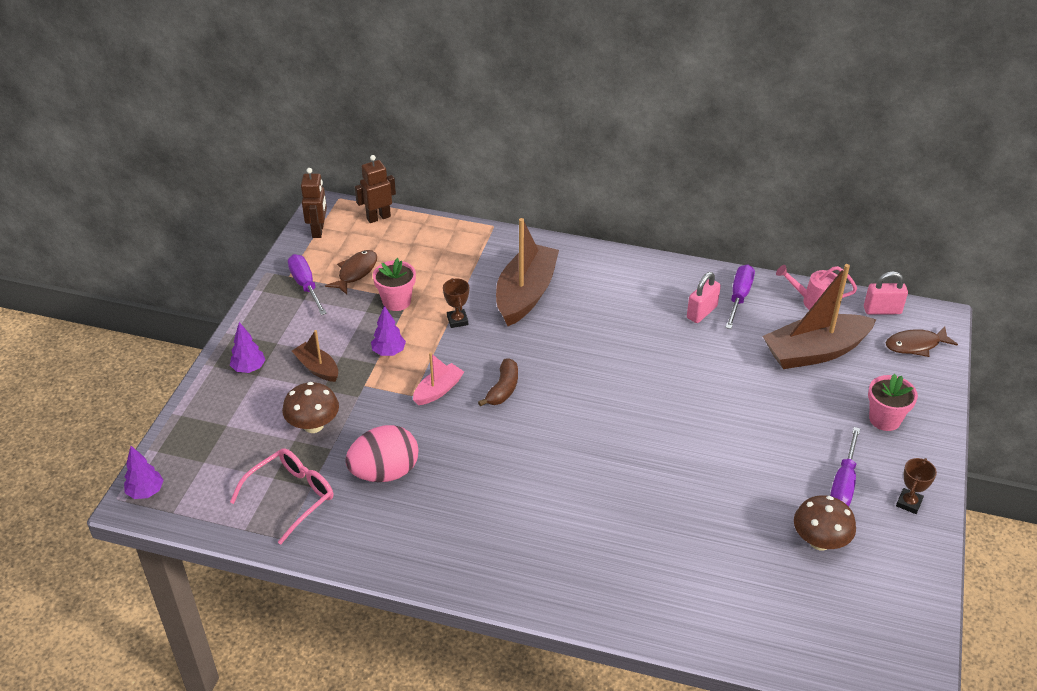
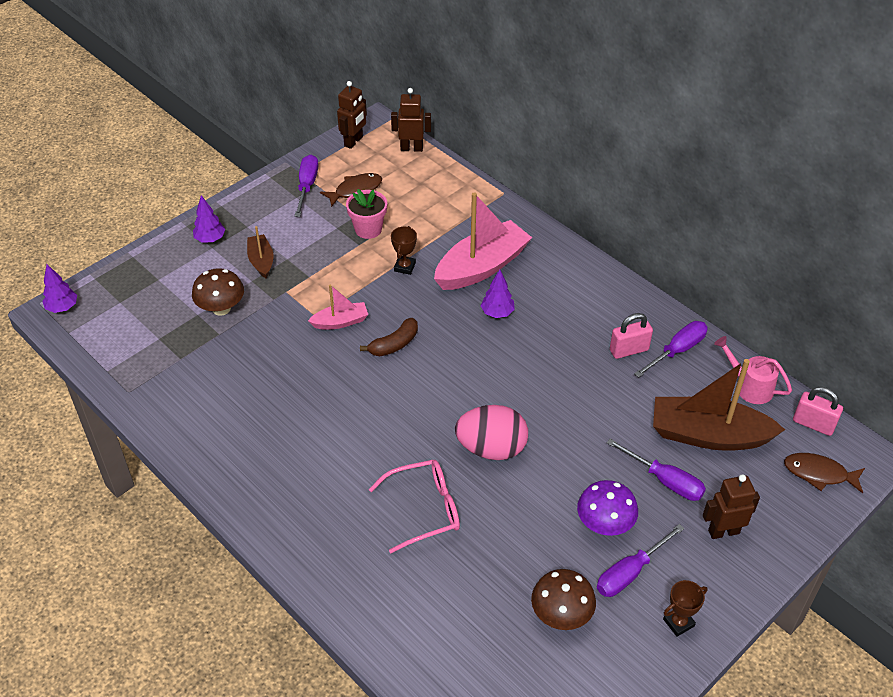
camera: 30 degrees right, 5 degrees up
pink glasses [230,448,333,545] -> pink glasses moved to [369,460,460,553]
pink egg [345,425,418,482] -> pink egg moved to [455,405,528,460]
purple tree [371,305,406,356] -> purple tree moved to [481,270,515,318]
brown boat [496,218,559,326] -> pink boat [434,192,532,290]
pink flower pot [868,374,918,431] -> brown robot [703,474,760,539]
none -> purple mushroom [577,480,638,536]
none -> purple screwdriver [607,439,706,501]

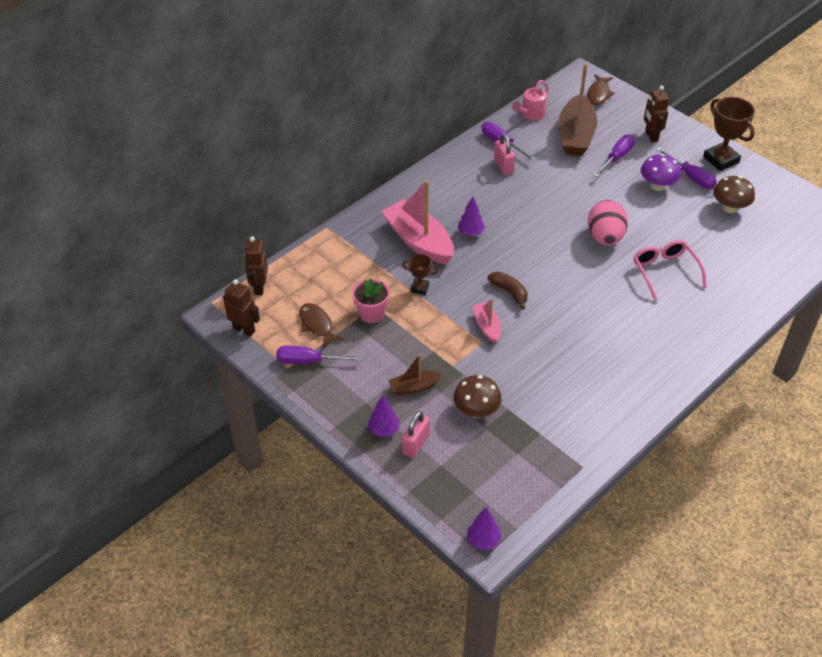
camera: 90 degrees left, 0 degrees up
brown trophy [663,580,708,637] -> brown trophy [703,97,755,171], size x1.88
pink padlock [793,387,843,436] -> pink padlock moved to [402,411,430,458]

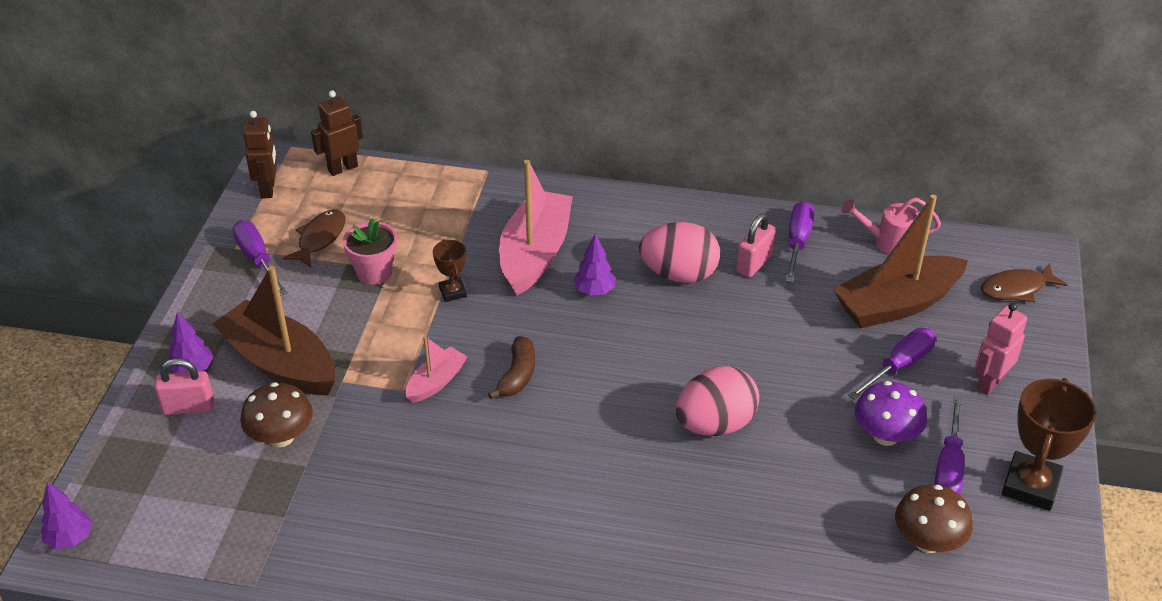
camera: 55 degrees right, 5 degrees down
brown boat [388,354,442,395] -> brown boat [212,266,335,395], size x1.97
purple screwdriver [593,134,635,177] -> purple screwdriver turned 45 degrees counterclockwise [848,328,936,400]
pink glasses [634,240,707,301] -> none
brown robot [644,85,669,143] -> pink robot [975,303,1027,395]
none -> pink egg [639,222,720,283]

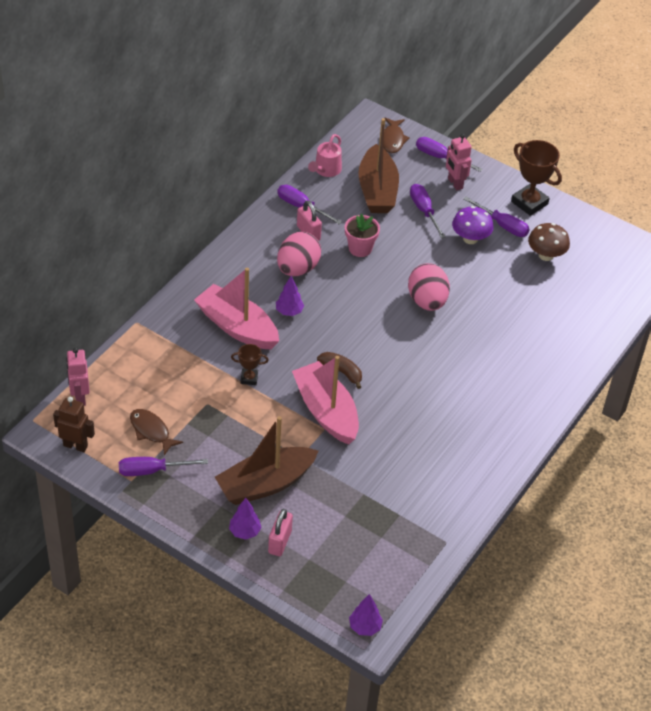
camera: 70 degrees left, 5 degrees up
brown mushroom [240,382,313,447] -> none
brown robot [311,90,363,176] -> pink robot [66,348,90,406]
pink flower pot [343,218,397,285] -> pink flower pot moved to [345,214,380,257]
pink boat [406,336,468,403] -> pink boat [292,356,359,445], size x1.97
none -> purple screwdriver [416,137,483,172]

